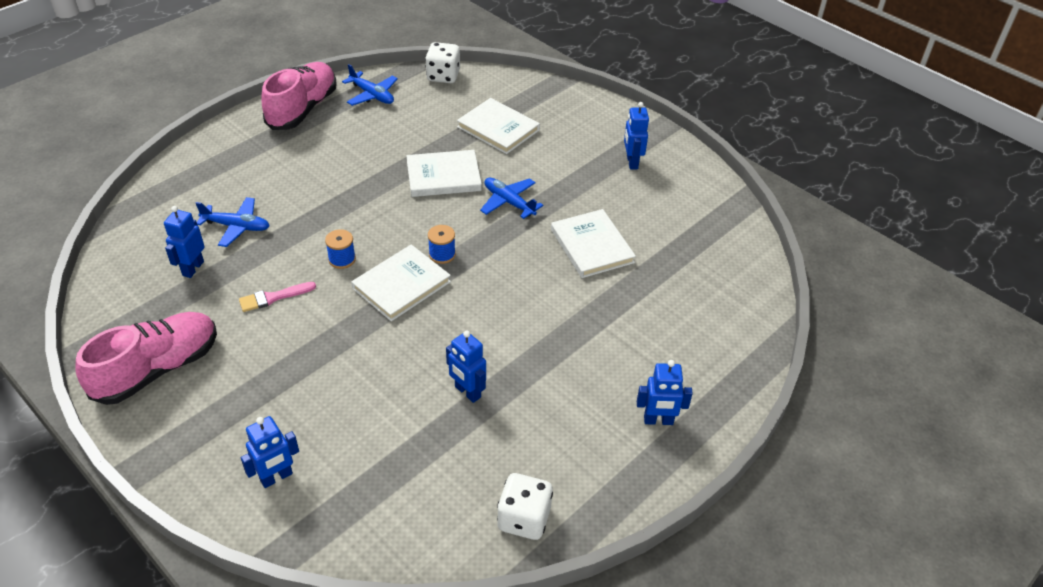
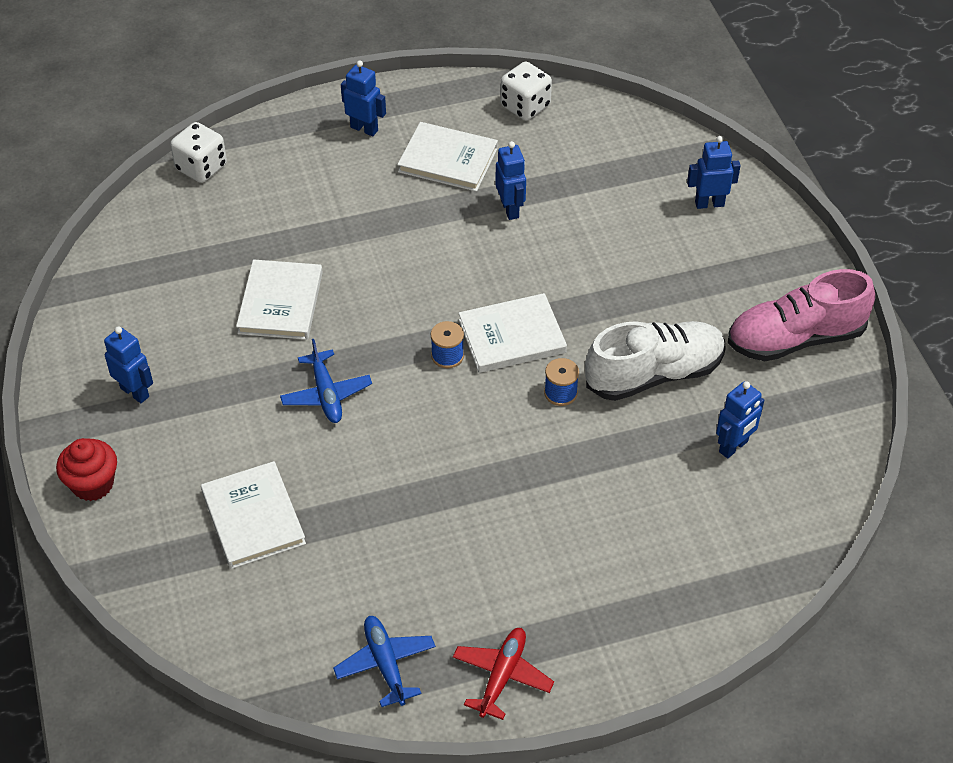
camera: 150 degrees left, 5 degrees up
blue plane [196,197,270,247] -> none
pink brush [239,282,316,312] -> white shoe [585,321,725,401]
pink shoe [261,62,337,130] -> red plane [453,628,554,720]
white book [407,150,482,197] -> white book moved to [397,122,498,192]
white dice [425,42,460,83] -> white dice moved to [170,122,227,183]
blue robot [624,102,649,170] -> blue robot turned 75 degrees counterclockwise [104,326,153,403]
none -> red cupcake [56,438,117,501]

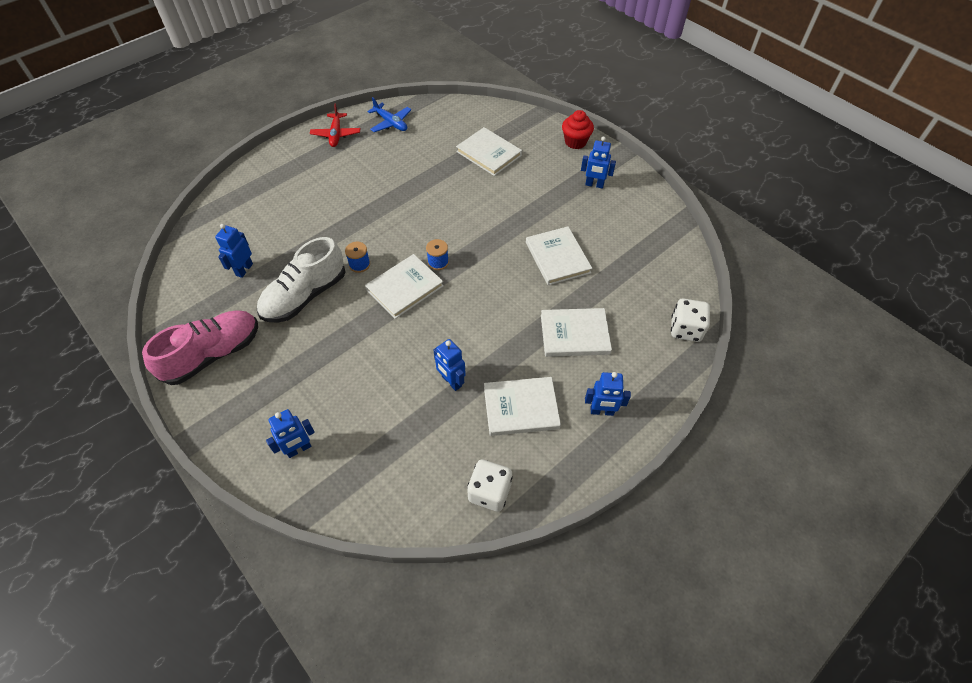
camera: 155 degrees right, 5 degrees up
blue plane [280,339,372,423] -> none
none -> white book [541,308,612,357]

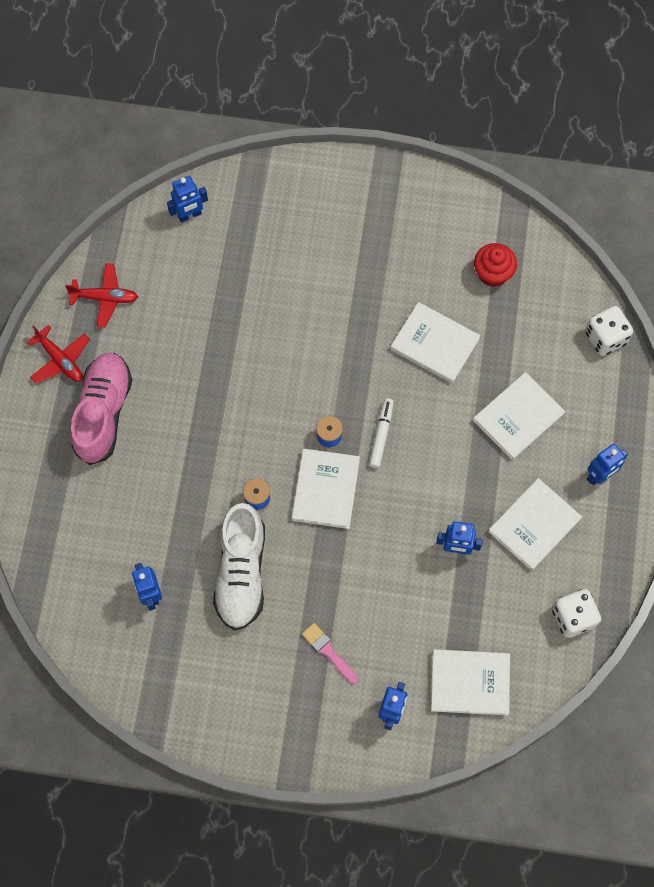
camera: 40 degrees left, 15 degrees up
pink shoe [142,311,258,385] -> pink shoe moved to [70,353,132,465]
blue plane [367,97,411,132] -> red plane [65,263,138,328]
white book [456,127,522,176] -> white book moved to [431,649,510,715]
red cupcake [562,110,594,149] -> red cupcake moved to [474,243,517,287]
blue robot [581,136,616,189] -> blue robot moved to [167,176,208,223]
none -> pink brush [302,623,358,684]
none -> white marker [369,398,394,468]

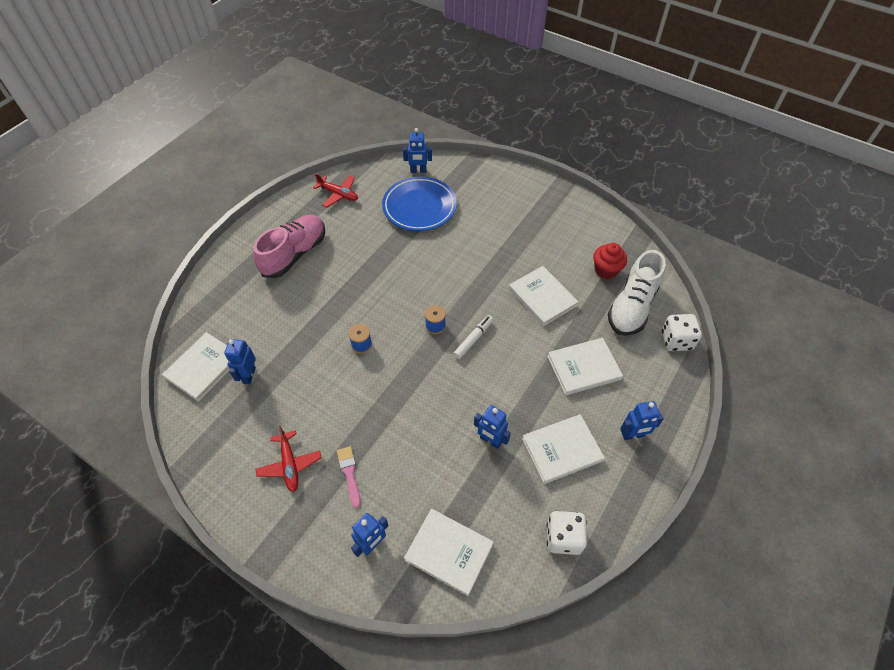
camera: 25 degrees right, 15 degrees down
red plane [27,325,90,383] -> red plane moved to [256,426,322,492]
white shoe [213,503,265,630] -> white shoe moved to [608,250,666,336]
white book [292,448,360,529] -> white book moved to [162,332,230,402]
none -> blue plate [382,177,457,231]

